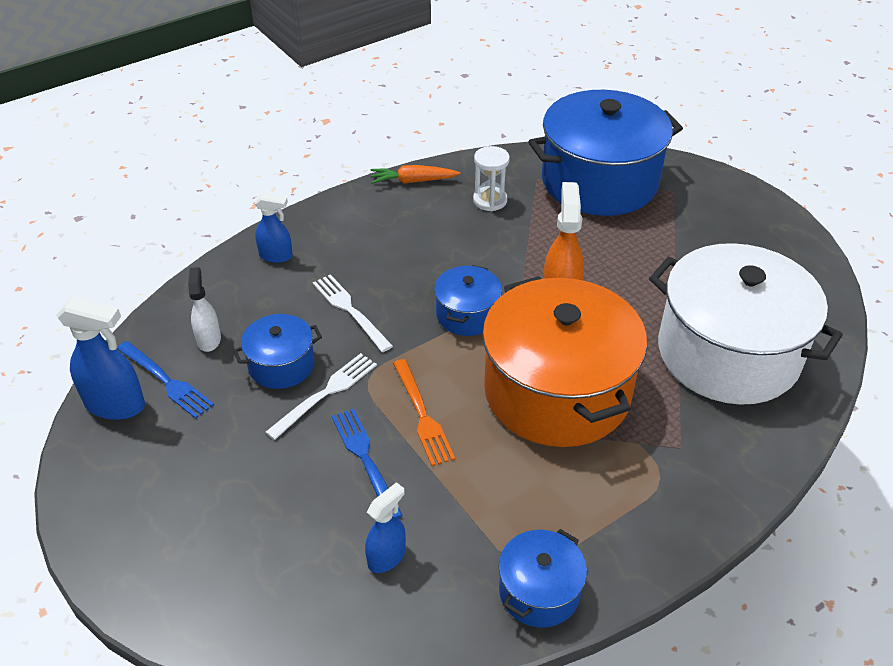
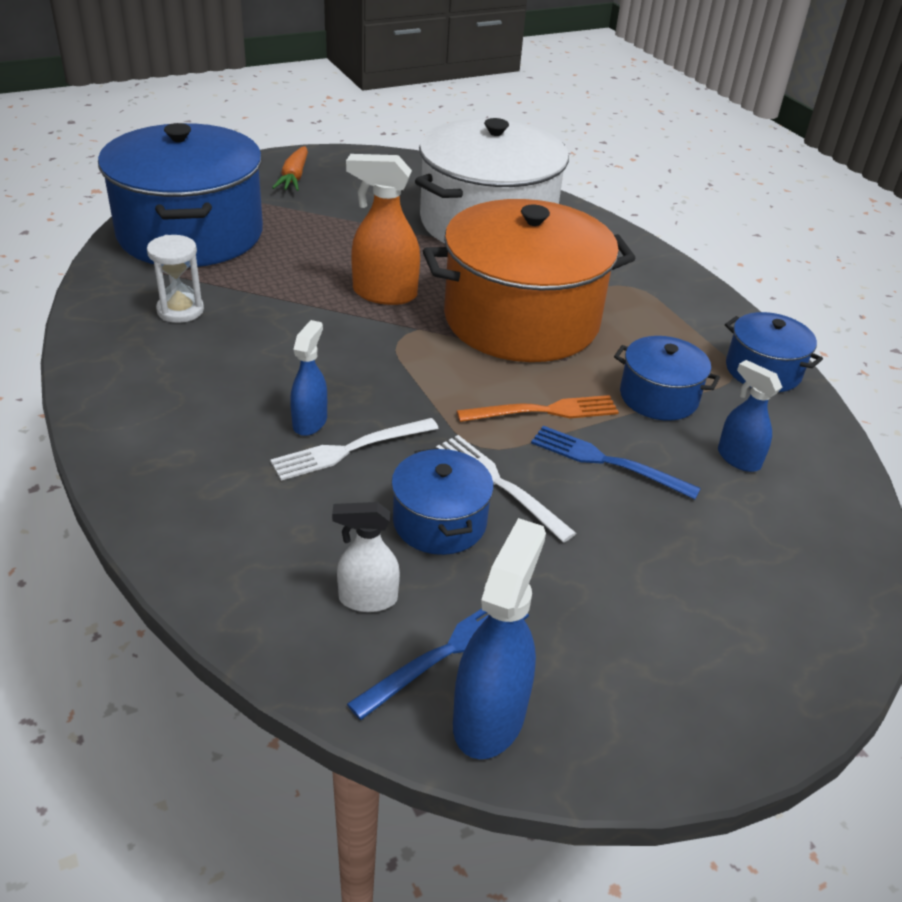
camera: 85 degrees left, 5 degrees down
blue spray bottle [255,193,293,263] -> blue spray bottle moved to [290,320,327,436]
blue fork [332,408,403,518] -> blue fork turned 45 degrees clockwise [531,426,701,499]
orange carrot [371,165,460,184] -> orange carrot moved to [272,146,308,191]
blue pot [434,265,502,336] -> blue pot moved to [614,336,720,421]

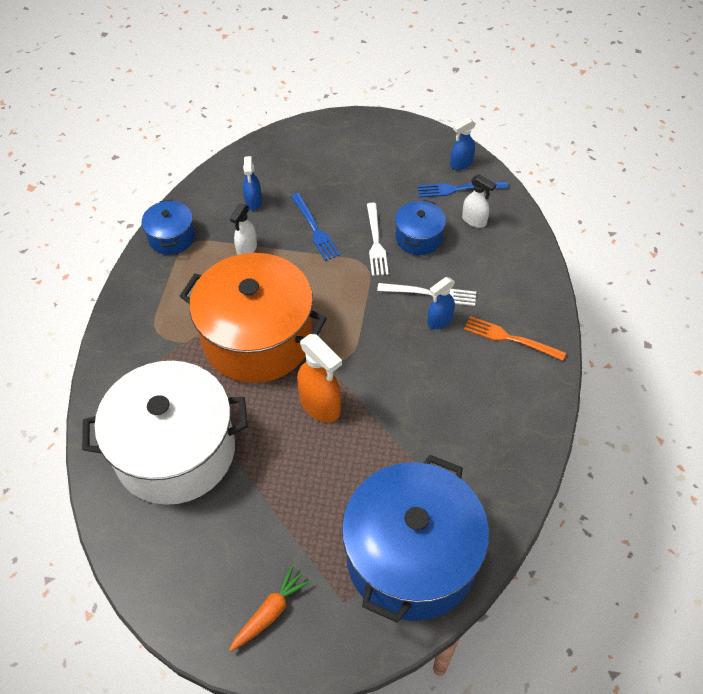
camera: 140 degrees left, 15 degrees up
white hourglass [147,235,204,323] -> none
blue spray bottle [453,518,546,759] -> blue spray bottle [450,118,476,170], size x0.62
orange fork [457,395,619,422] -> orange fork moved to [464,316,566,361]
blue pot [614,336,720,421] -> white spray bottle [230,204,257,255]

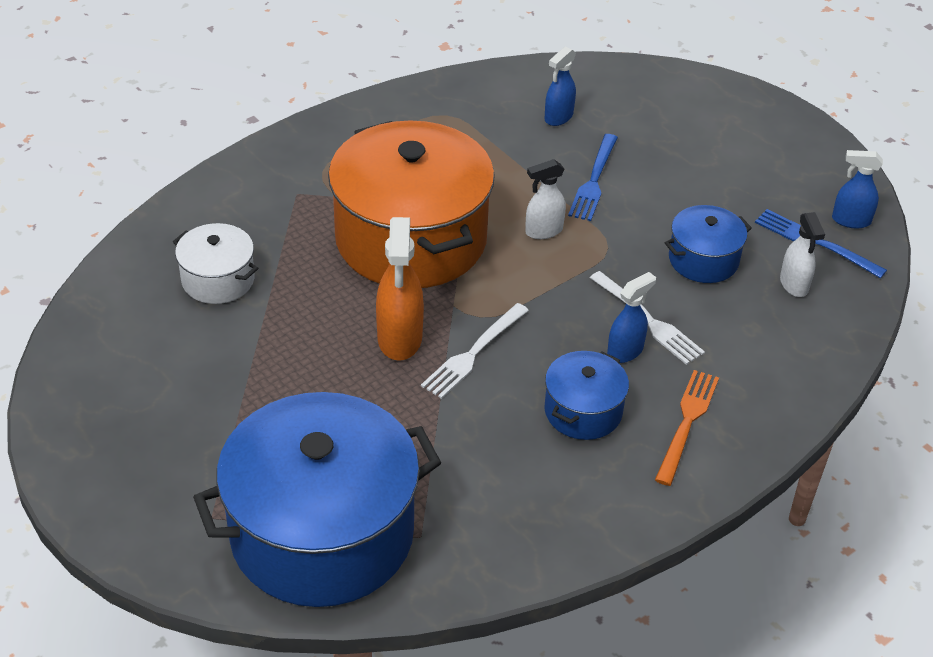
camera: 40 degrees right, 10 degrees down
white pot [82,361,248,505] -> white pot [173,223,258,304], size x0.46
blue pot [142,200,195,255] -> blue pot moved to [544,351,629,440]
orange carrot [229,565,312,652] -> none
white spray bottle [230,204,257,255] -> white spray bottle moved to [525,159,566,239]
white fork [367,203,389,276] -> white fork moved to [421,303,529,399]
blue spray bottle [427,277,455,329] -> blue spray bottle turned 135 degrees clockwise [607,272,656,363]
orange fork [464,316,566,361] -> orange fork turned 45 degrees clockwise [655,370,719,486]

